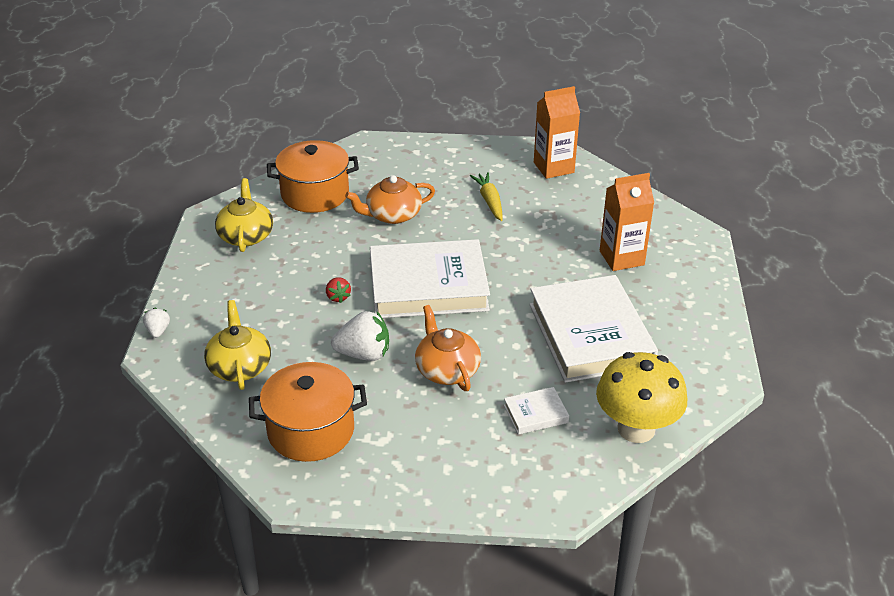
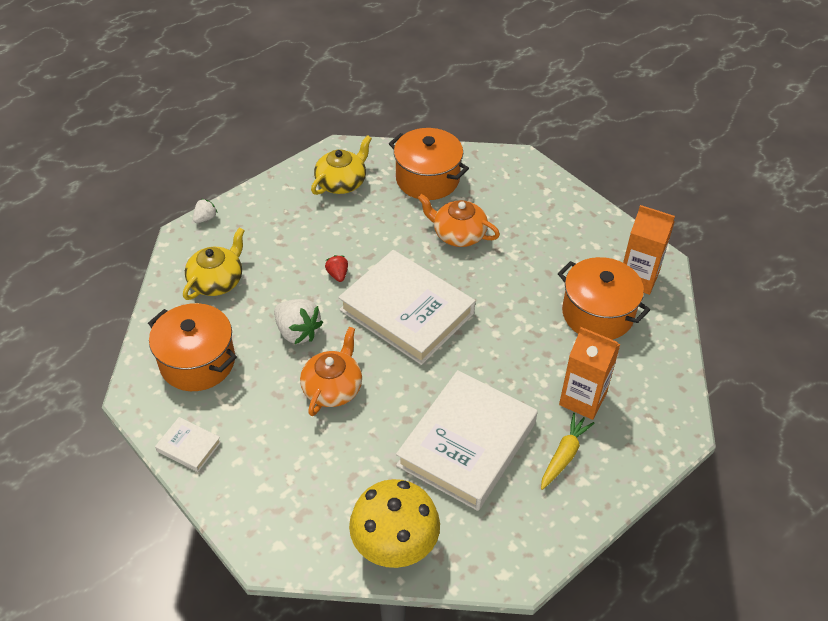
camera: 45 degrees right, 10 degrees up
red strawberry [326,277,351,303] -> red strawberry turned 135 degrees clockwise [325,255,348,282]
yellow carrot [470,172,503,221] -> yellow carrot moved to [541,413,595,490]
white book [504,387,569,435] -> white book moved to [155,417,221,472]
none -> orange pot [558,257,650,340]

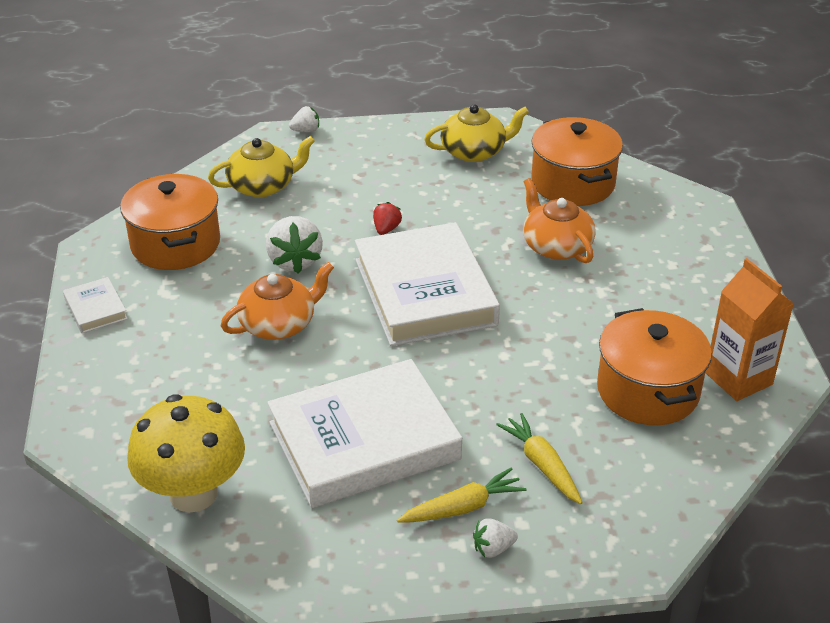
camera: 35 degrees right, 10 degrees down
orange carton [559,327,620,420] -> yellow carrot [496,413,583,504]
none -> white strawberry [473,518,518,558]

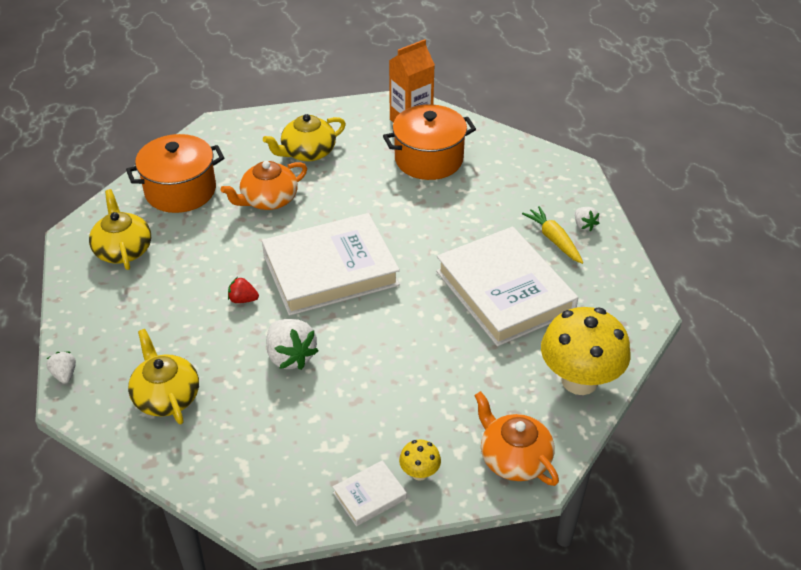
camera: 95 degrees left, 5 degrees up
orange pot [120,174,220,270] -> none
orange teapot [221,262,334,340] -> orange teapot moved to [474,391,559,486]
white strawberry [266,216,323,273] -> white strawberry turned 75 degrees clockwise [266,319,318,370]
yellow carrot [496,413,583,504] -> none
none -> yellow teapot [263,114,346,161]
none -> yellow mushroom [399,440,441,481]

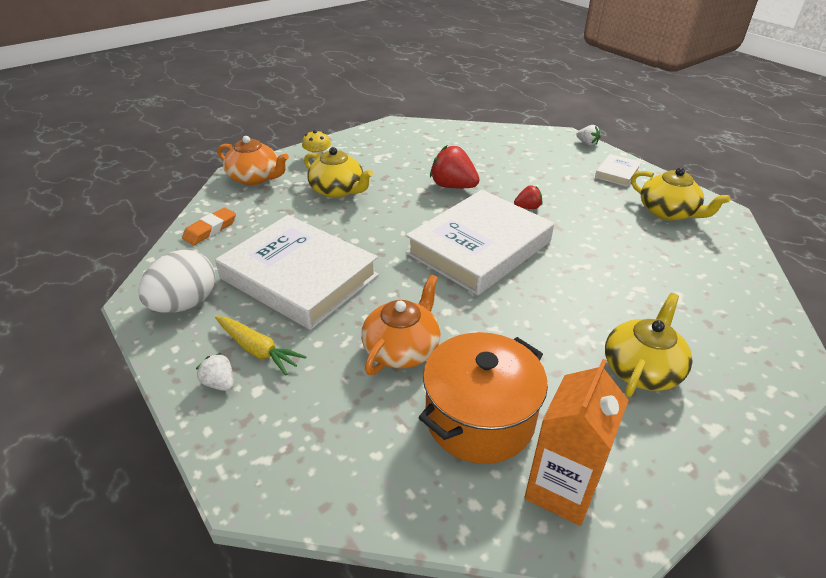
camera: 155 degrees right, 5 degrees down
orange pot [126,134,224,213] -> none
yellow teapot [128,329,199,424] -> yellow teapot moved to [304,147,373,198]
orange teapot [221,161,307,210] -> orange teapot moved to [361,275,441,375]
white strawberry [266,319,318,370] -> red strawberry [430,145,480,188]
white book [333,460,407,526] -> white book moved to [595,154,642,187]
yellow mushroom [541,307,631,395] -> orange eraser [182,207,236,245]
none -> white egg [138,250,215,313]

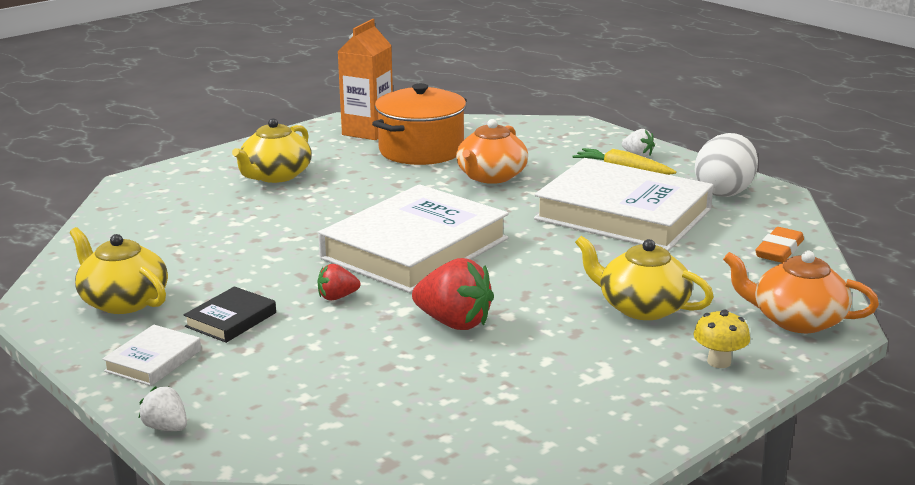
camera: 175 degrees right, 15 degrees down
none -> black book [184,286,276,343]

